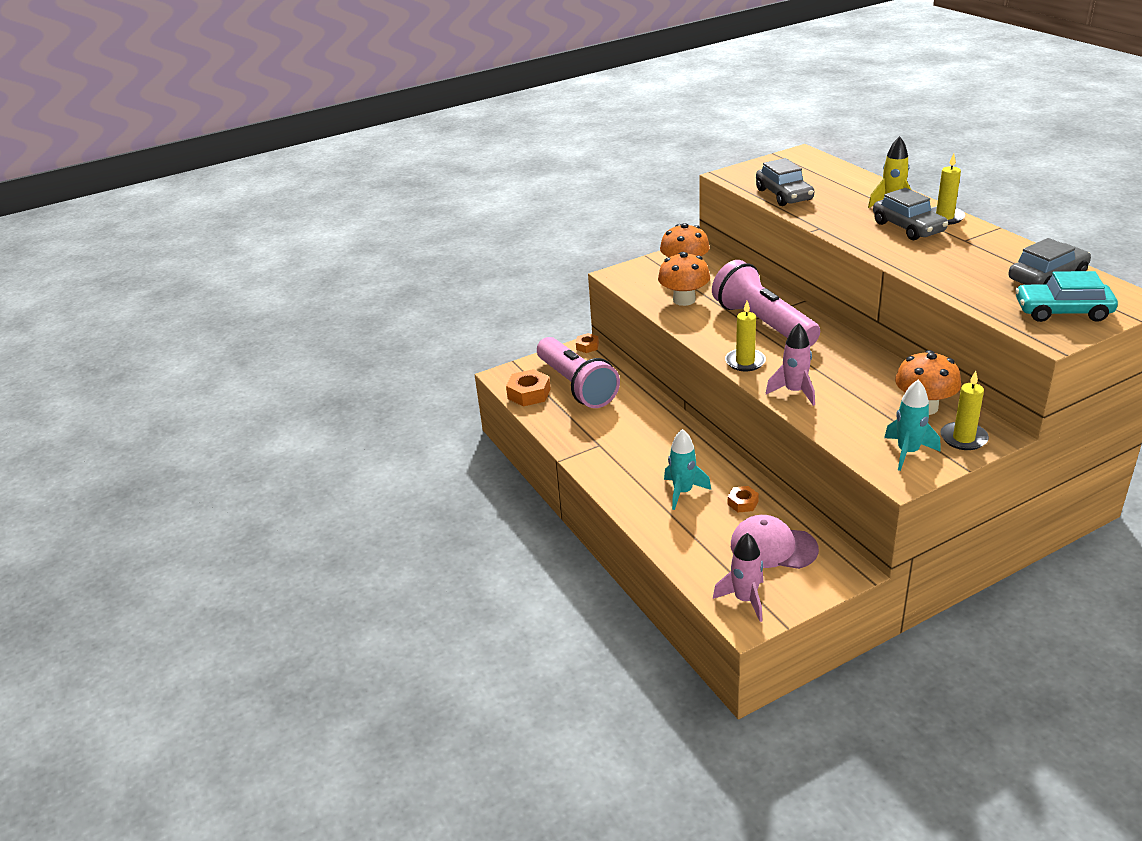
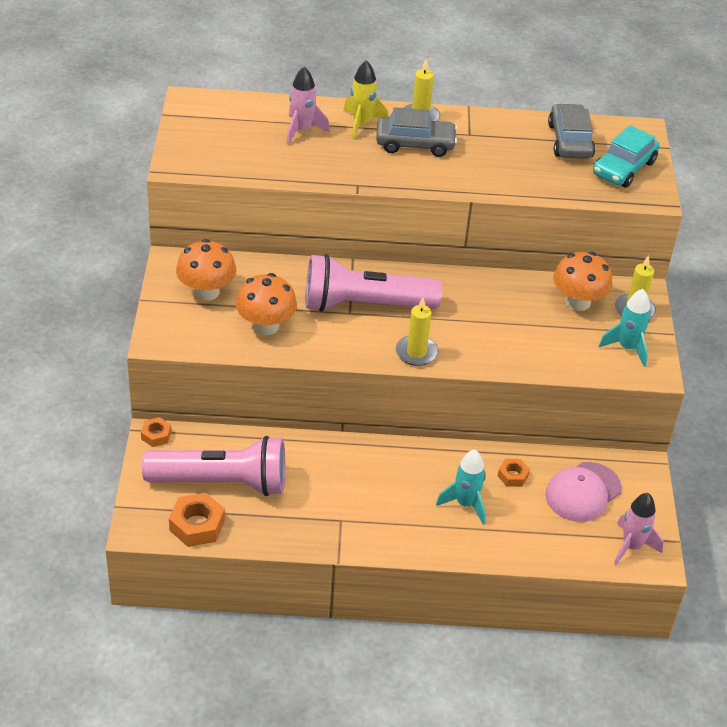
camera: 65 degrees left, 10 degrees up
grey car [756,158,814,206] -> none
pink rocket [766,323,815,406] -> pink rocket moved to [286,66,330,145]

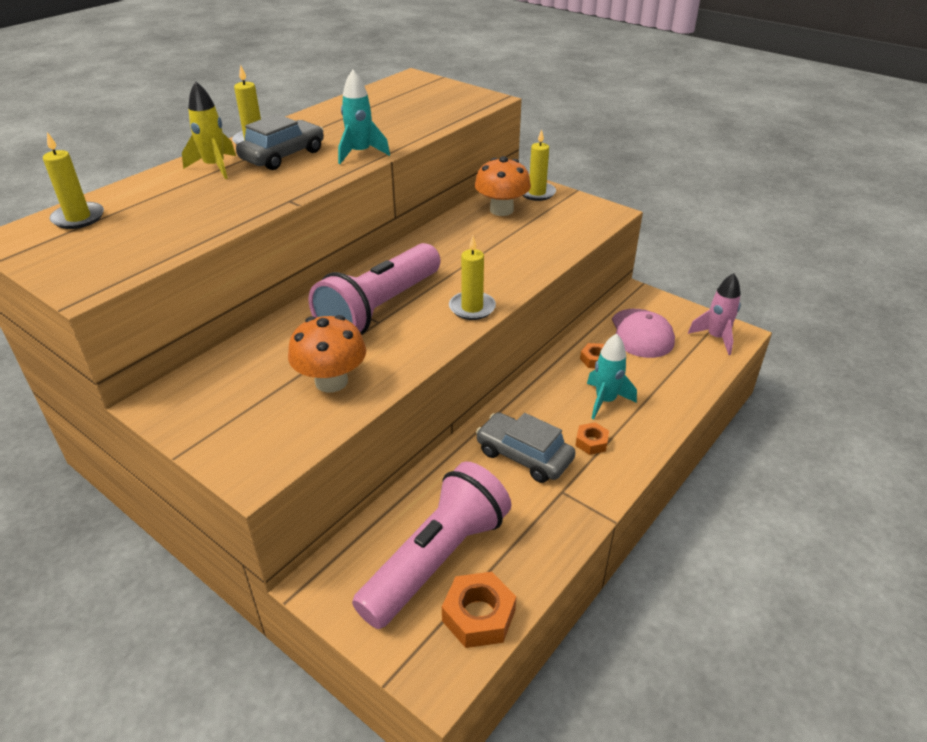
camera: 50 degrees left, 5 degrees down
orange nut [141,417,171,447] -> orange nut moved to [575,422,609,455]
orange mushroom [176,239,236,301] -> none
pink rocket [286,66,330,145] -> none
grey car [548,103,595,159] -> grey car moved to [476,412,576,483]
turquoise car [593,125,659,188] -> none
turquoise rocket [599,289,651,367] -> turquoise rocket moved to [338,70,390,164]
none -> yellow candle [43,132,104,229]

